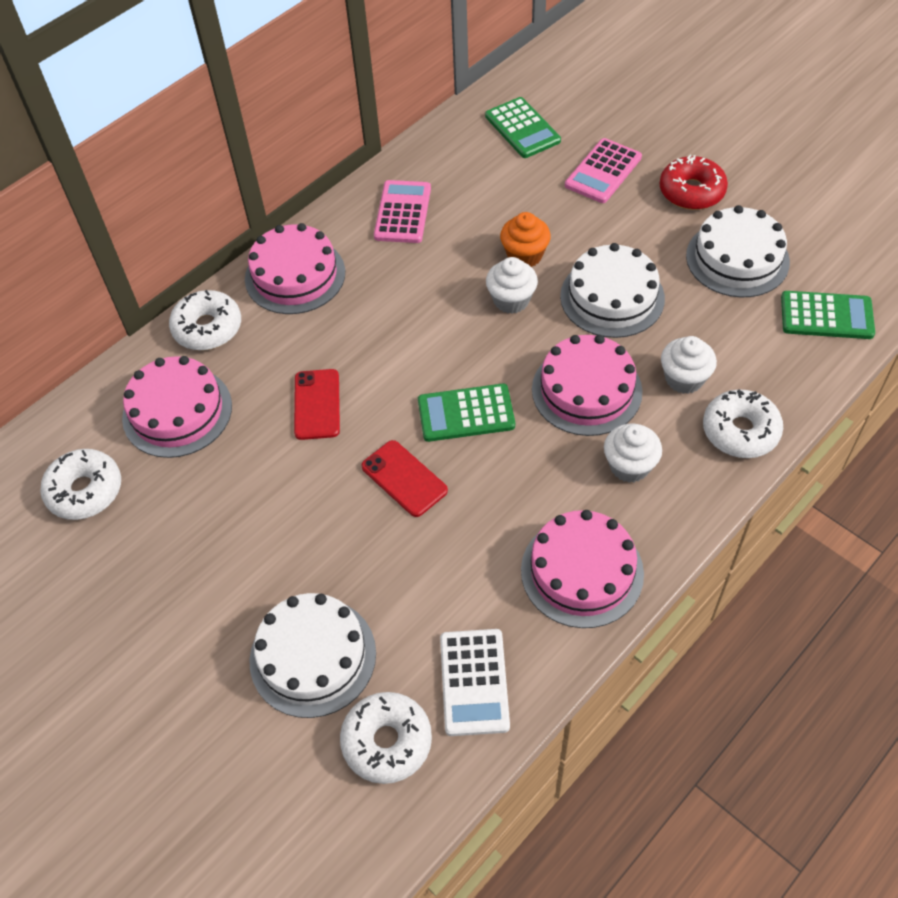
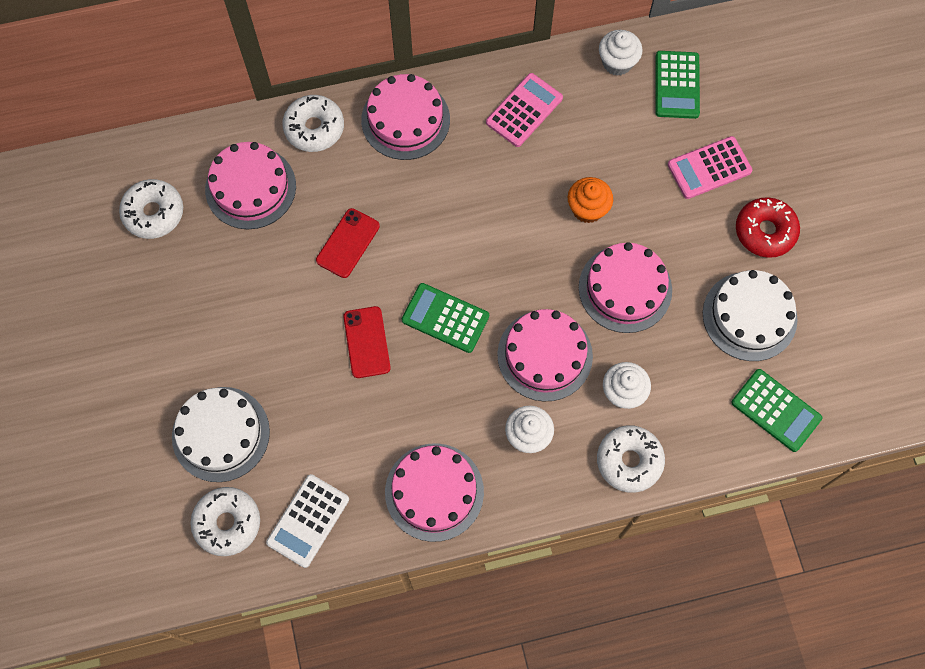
camera: 30 degrees right, 15 degrees up
white cupcake [486,257,538,314] -> white cupcake moved to [599,30,642,76]
white cake [560,243,665,338] -> pink cake [579,242,672,333]

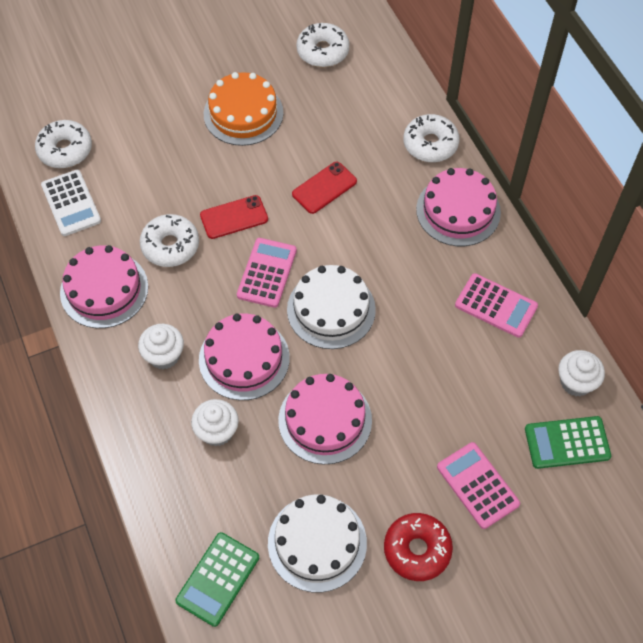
camera: 80 degrees right, 10 degrees down
white cake [172,387,270,482] -> white cake moved to [287,265,376,349]
pink cake [205,142,296,229] -> none
white calculator [266,474,349,568] -> white calculator turned 135 degrees counterclockwise [41,170,101,236]
red phone [316,208,380,278] -> red phone turned 60 degrees counterclockwise [292,162,357,214]
green calculator [402,283,489,353] -> pink calculator [237,238,297,308]
orange cupcake [568,177,613,223] -> none
white donut [597,425,665,493] -> white donut moved to [140,214,199,267]
none -> orange cake [204,72,283,146]

